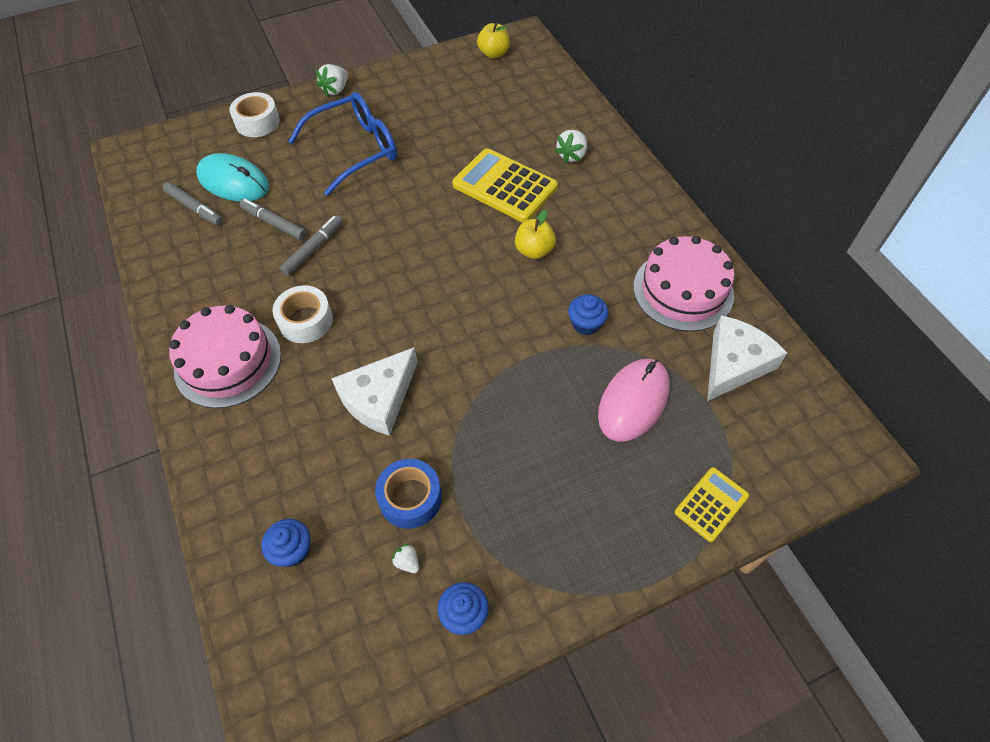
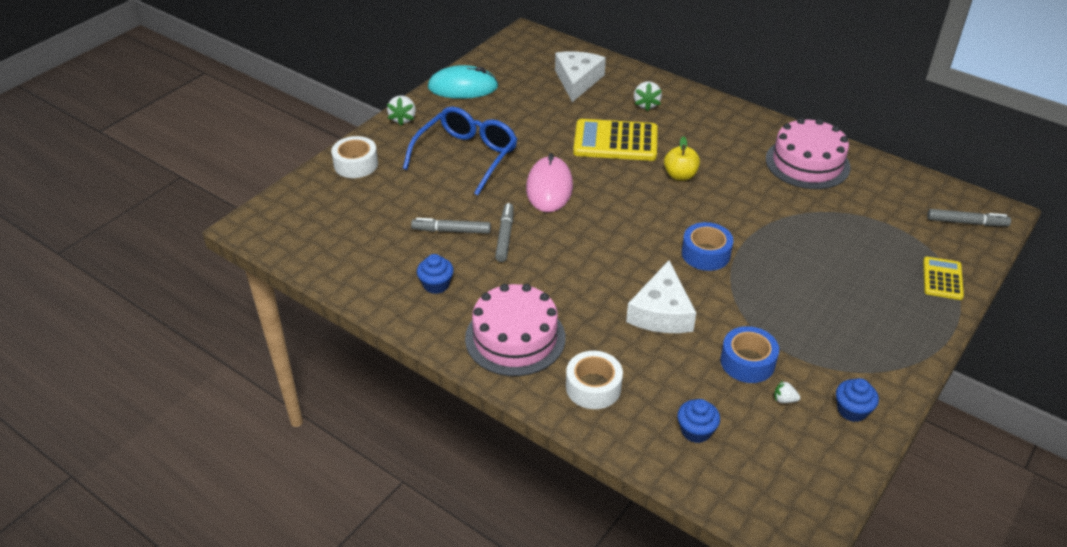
camera: 30 degrees left, 15 degrees down
grey marker [163,182,223,226] -> grey marker moved to [927,209,1011,226]
turquoise mouse [196,153,269,201] -> turquoise mouse moved to [428,65,498,99]
white tape [273,285,333,343] -> white tape moved to [566,351,623,409]
yellow apple [477,23,510,59] -> none
blue cupcake [568,295,609,335] -> blue cupcake moved to [417,254,454,294]
pink mouse [598,359,670,442] -> pink mouse moved to [526,153,573,212]
white cheese [707,315,787,401] -> white cheese moved to [555,52,606,102]
none -> blue tape [682,222,733,271]

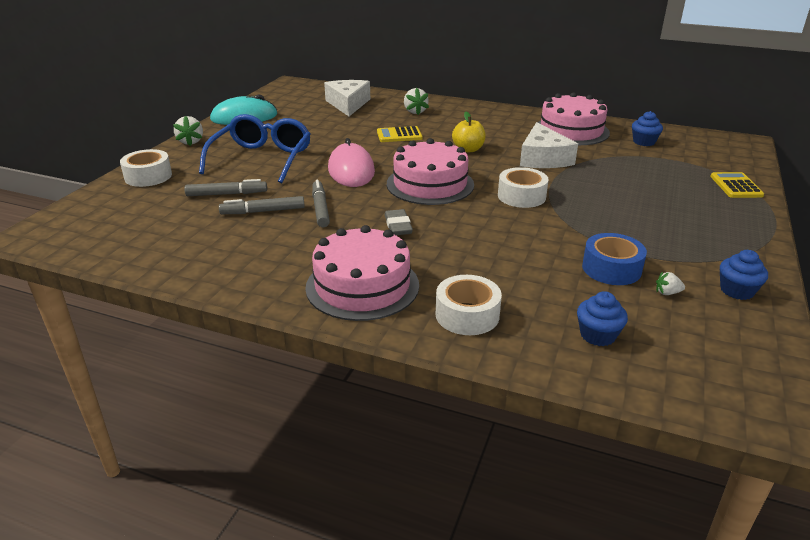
camera: 15 degrees left, 10 degrees down
blue cupcake [417,254,454,294] -> blue cupcake moved to [632,111,663,146]
yellow calculator [573,119,658,161] -> yellow calculator [377,126,422,142], size x0.56
white cheese [626,260,696,333] -> white cheese moved to [520,122,578,168]
blue tape [682,222,733,271] -> white tape [498,167,549,208]
grey marker [927,209,1011,226] -> grey marker moved to [185,179,267,196]
none -> grey eraser [385,209,413,235]
none -> pink cake [387,138,474,205]

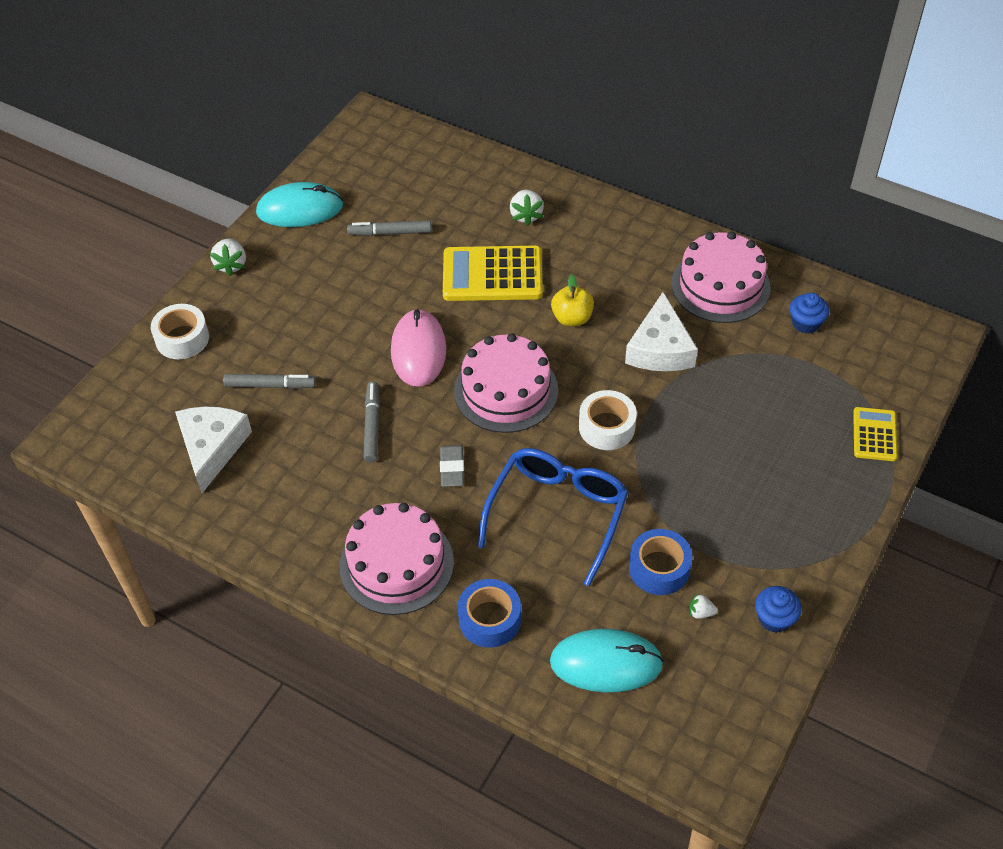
camera: 10 degrees right, 20 degrees up
blue glasses [199,114,311,183] -> blue glasses moved to [477,448,628,586]
grey marker [219,196,305,214] -> grey marker moved to [347,220,431,236]
white cheese [324,80,370,116] -> white cheese moved to [175,407,252,493]
yellow calculator [377,126,422,142] -> yellow calculator [443,246,543,301], size x1.80
white tape [436,275,502,335] -> blue tape [458,579,521,648]
blue cupcake [577,291,628,346] -> turquoise mouse [550,629,664,692]

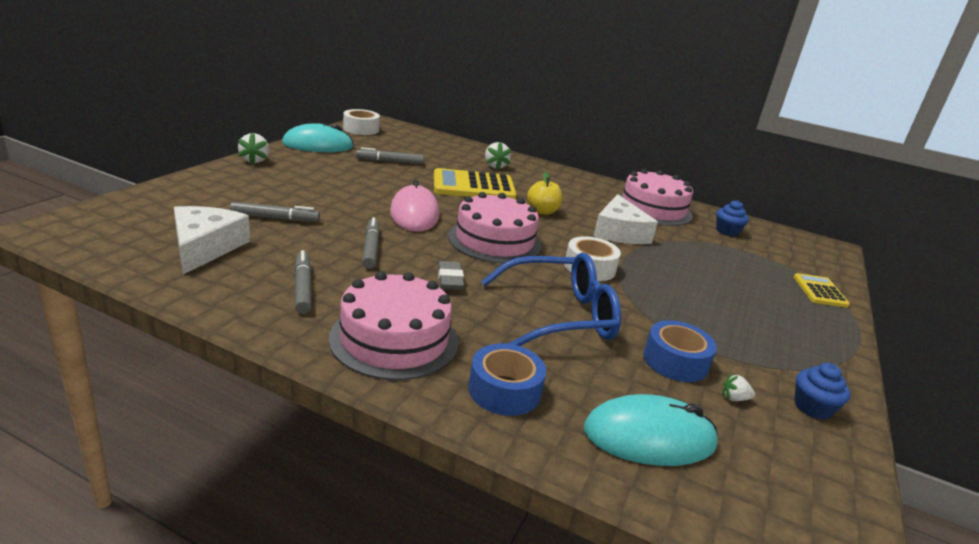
camera: 10 degrees left, 25 degrees down
white tape [151,304,209,359] -> white tape moved to [343,109,380,135]
blue glasses [477,448,628,586] -> blue glasses turned 60 degrees clockwise [481,253,621,346]
none -> grey marker [294,250,312,314]

